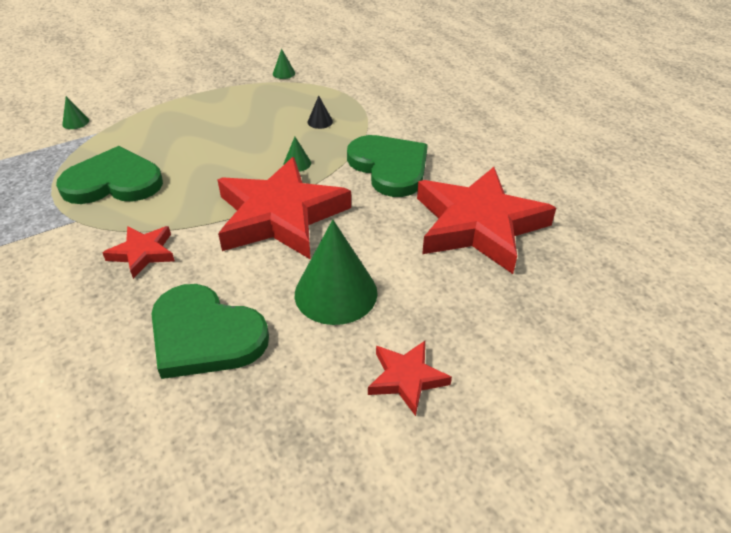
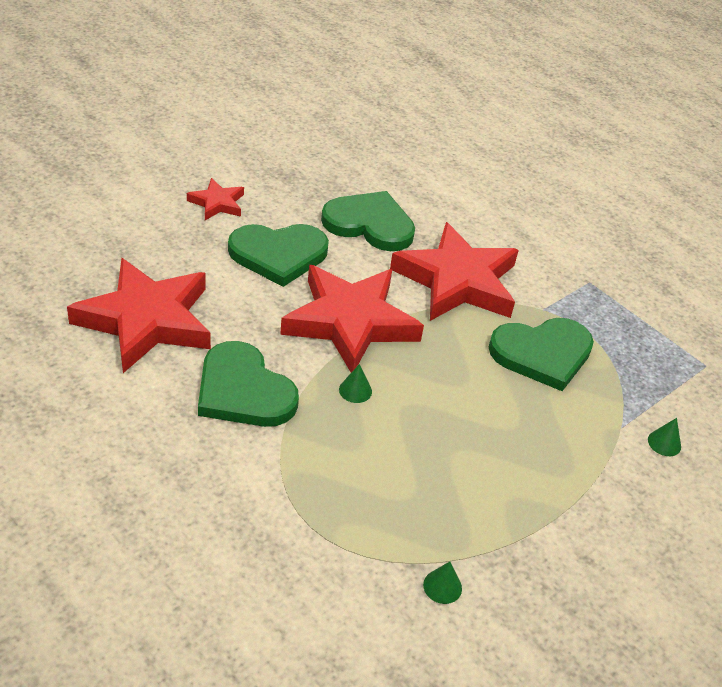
camera: 165 degrees right, 0 degrees up
red star [103,226,175,279] -> red star [390,222,519,321], size x2.14
green cone [295,220,378,325] -> green heart [228,224,329,287]
black cone [308,96,333,129] -> none

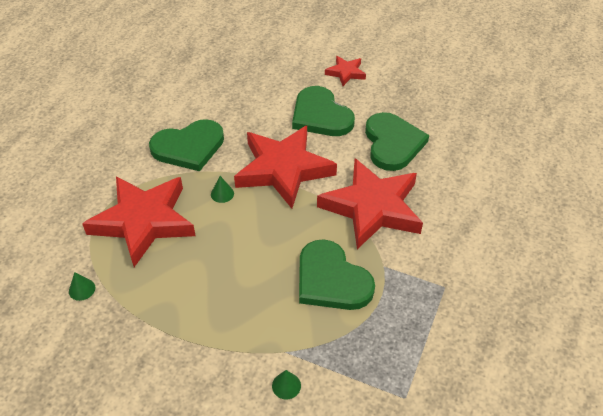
camera: 70 degrees right, 5 degrees up
red star [67,258,211,373] -> red star moved to [82,176,195,267]
green heart [198,341,299,427] -> green heart turned 135 degrees counterclockwise [149,119,224,171]

